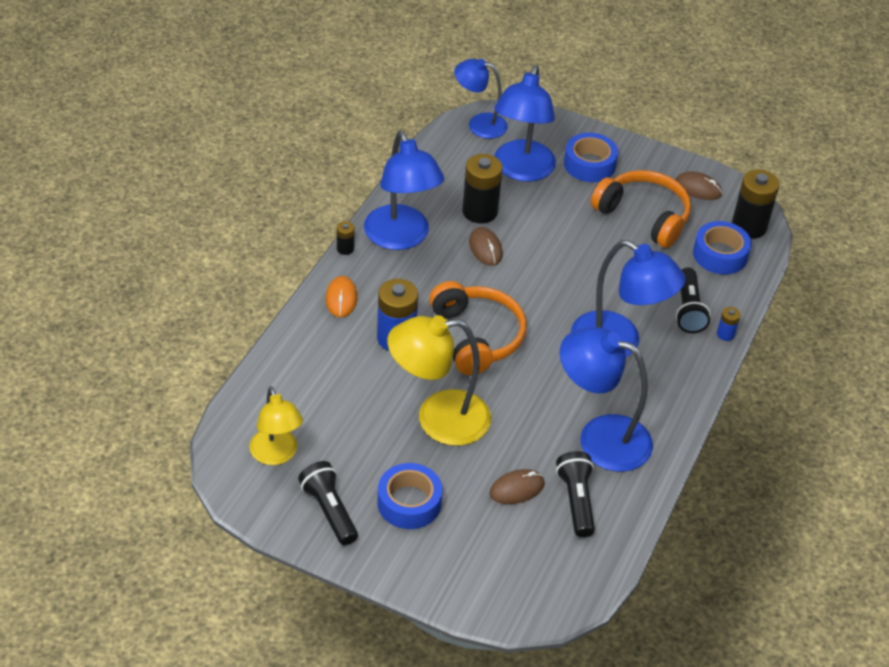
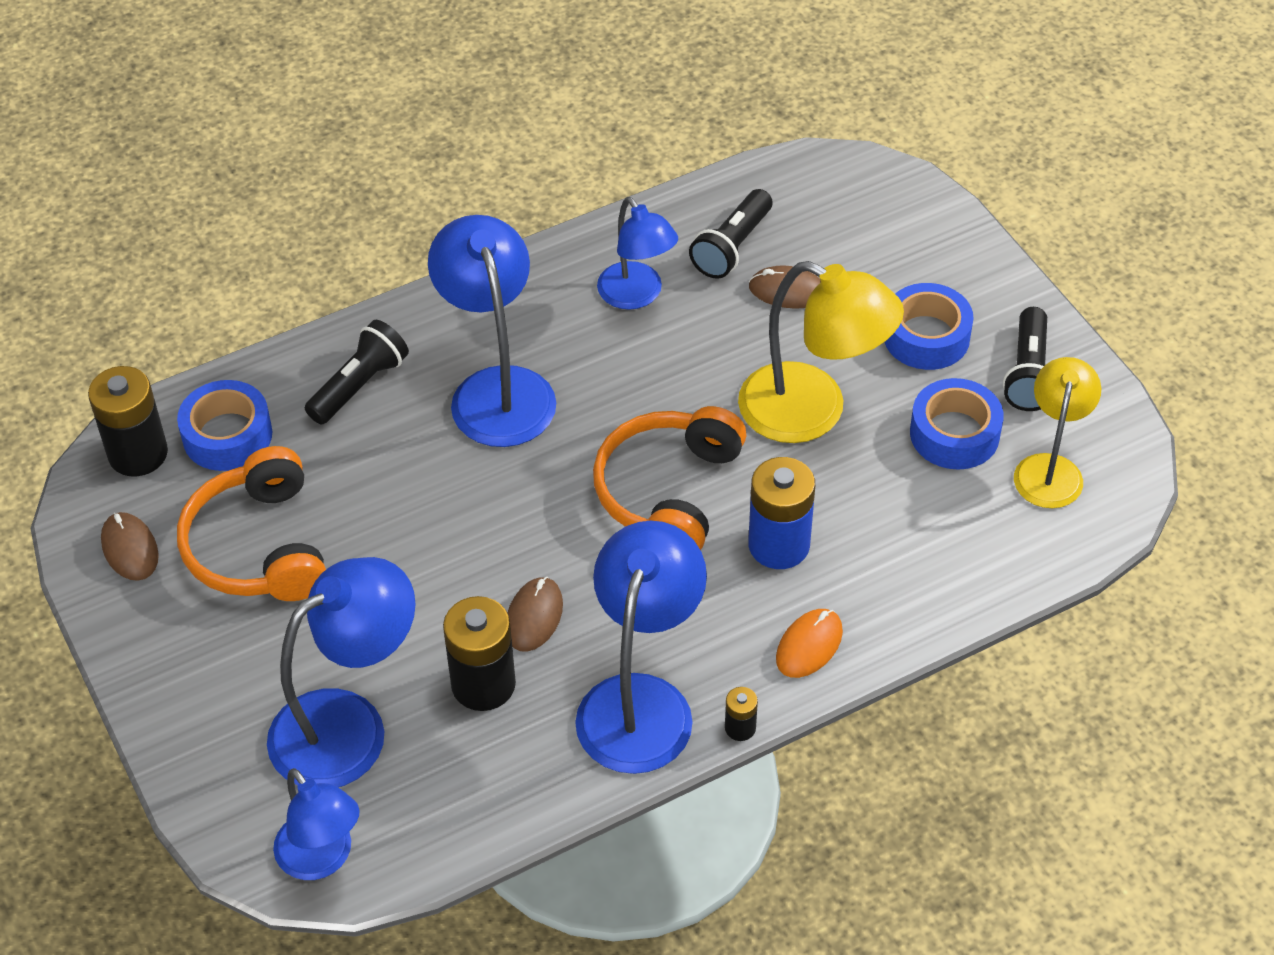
camera: 140 degrees left, 5 degrees up
blue lamp [560,327,653,472] -> blue lamp [597,197,678,310], size x0.64
blue tape [564,133,618,182] -> blue tape moved to [910,378,1004,470]
blue battery [717,307,741,341] -> none

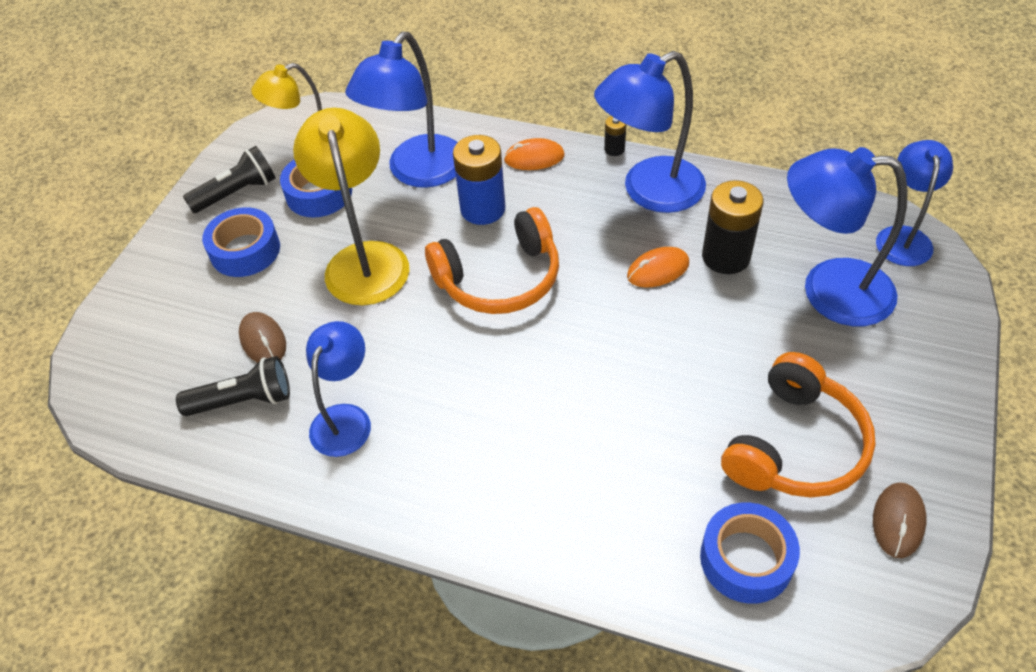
camera: 130 degrees left, 0 degrees up
black battery [88,366,168,477] -> none
black flashlight [305,320,409,425] -> none
blue lamp [428,215,556,447] -> blue lamp moved to [345,32,458,188]
brown mouse [508,577,563,652] -> orange mouse [627,247,689,288]

